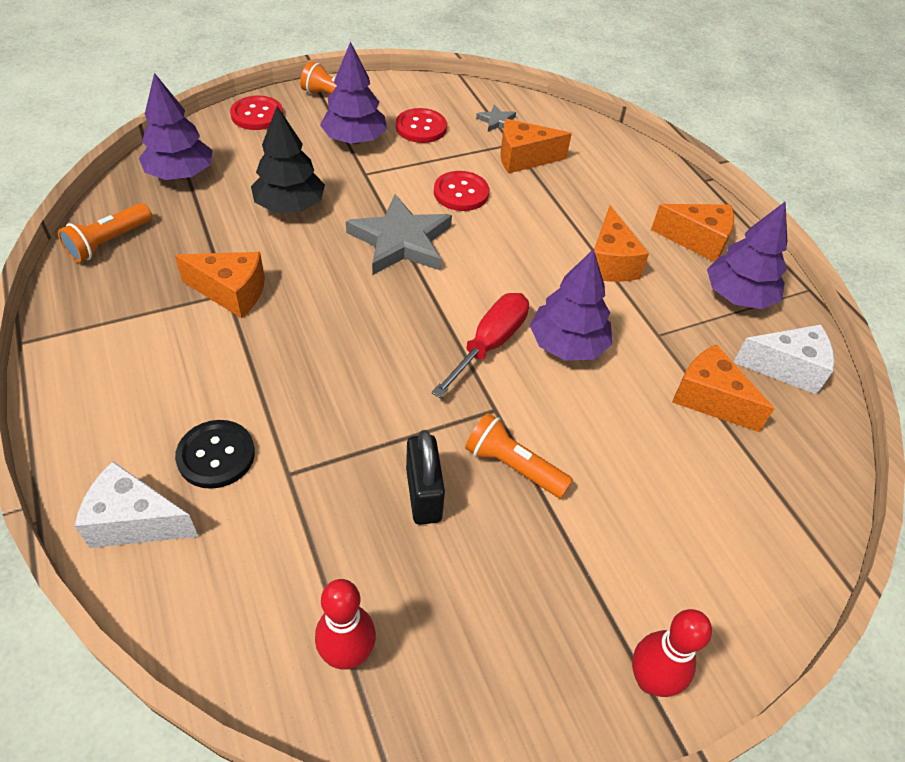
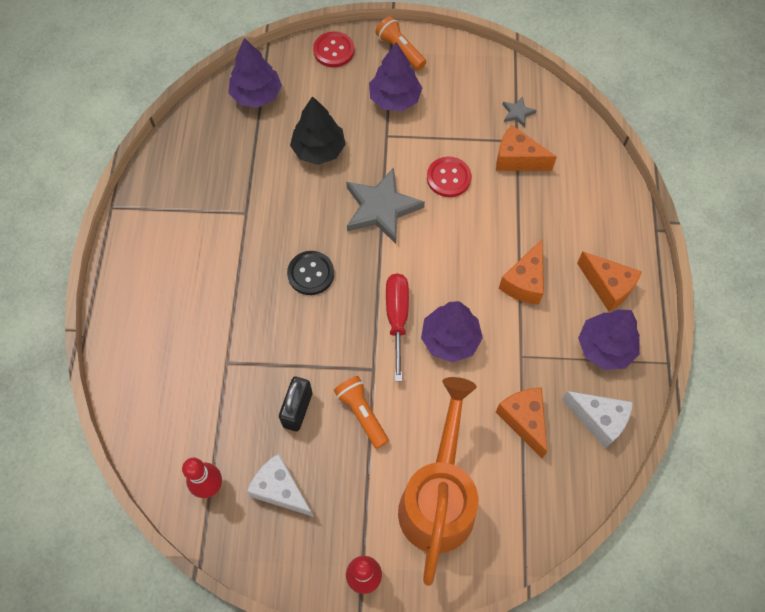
camera: 30 degrees right, 15 degrees up
orange flashlight [58,203,152,263] -> none
white cheese [75,461,199,548] -> white cheese moved to [246,453,314,517]
orange cheese [175,252,265,318] -> none
black button [175,420,255,489] -> black button moved to [287,251,334,295]
red button [396,108,447,143] -> none
red screwdriver [431,293,529,398] -> red screwdriver turned 60 degrees counterclockwise [386,273,409,381]
none -> orange watering can [398,377,478,586]

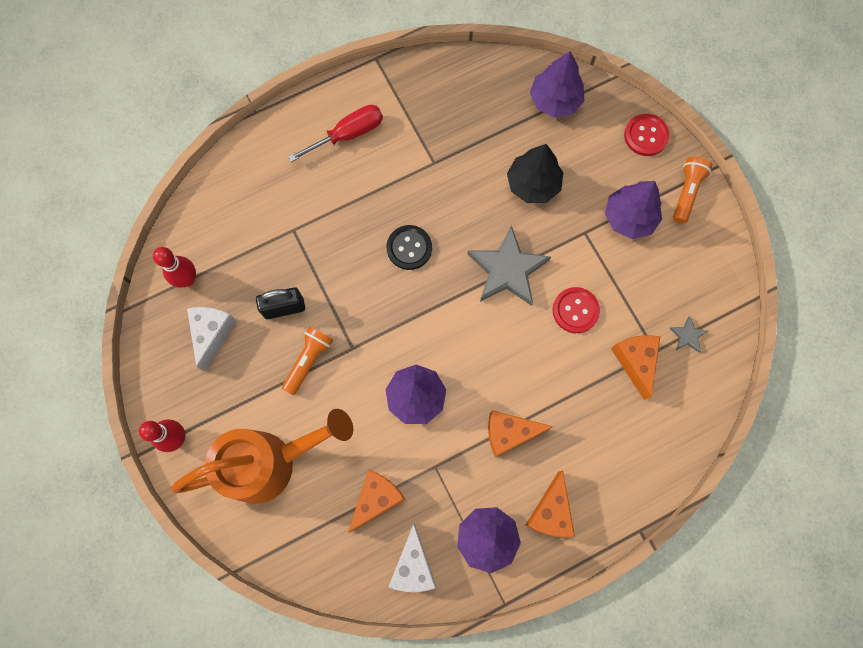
camera: 60 degrees right, 10 degrees up
red screwdriver [386,273,409,381] -> red screwdriver moved to [288,105,383,162]

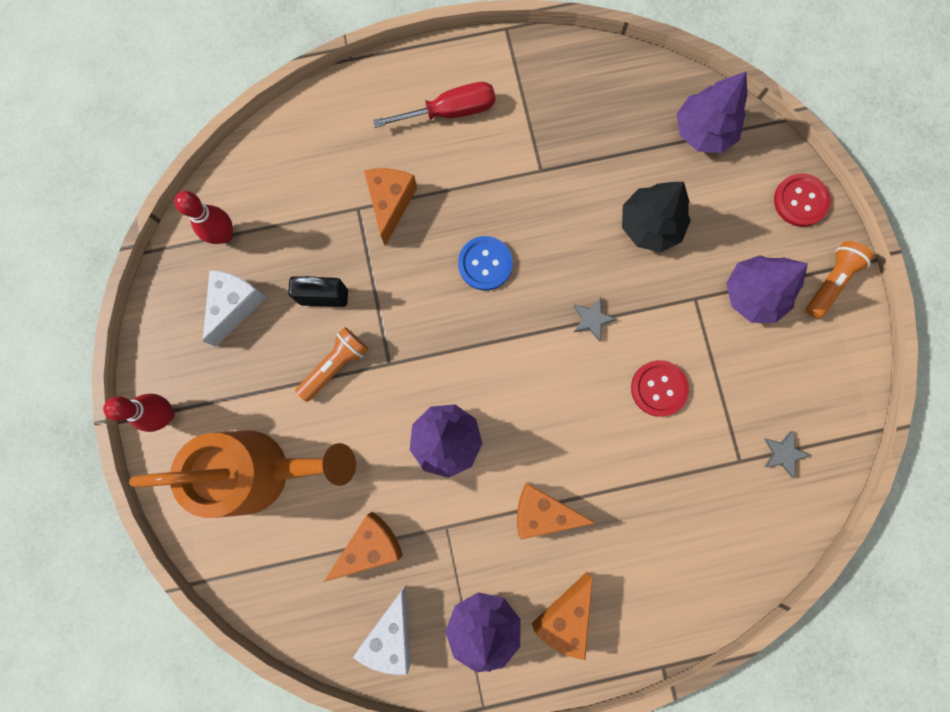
camera: 15 degrees right, 5 degrees up
black button [387,225,432,270] -> blue button [458,236,513,290]
grey star [468,226,551,306] -> grey star [573,297,616,342], size x0.45
orange cheese [611,335,661,400] -> orange cheese moved to [364,168,417,246]

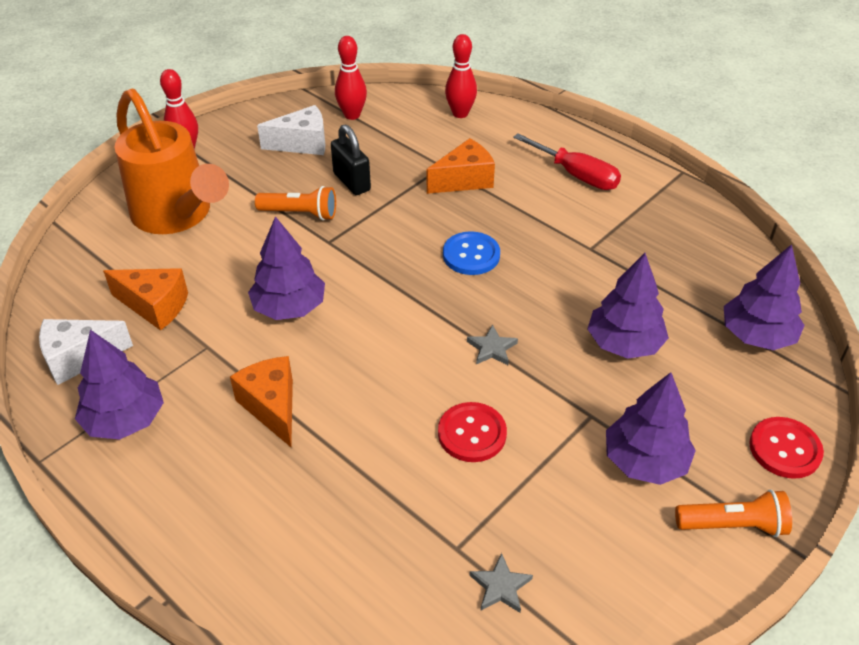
camera: 55 degrees right, 35 degrees down
orange cheese [532,572,593,660] -> none
black tree [622,182,691,252] -> purple tree [588,253,669,359]
none -> red bowling pin [445,34,477,118]

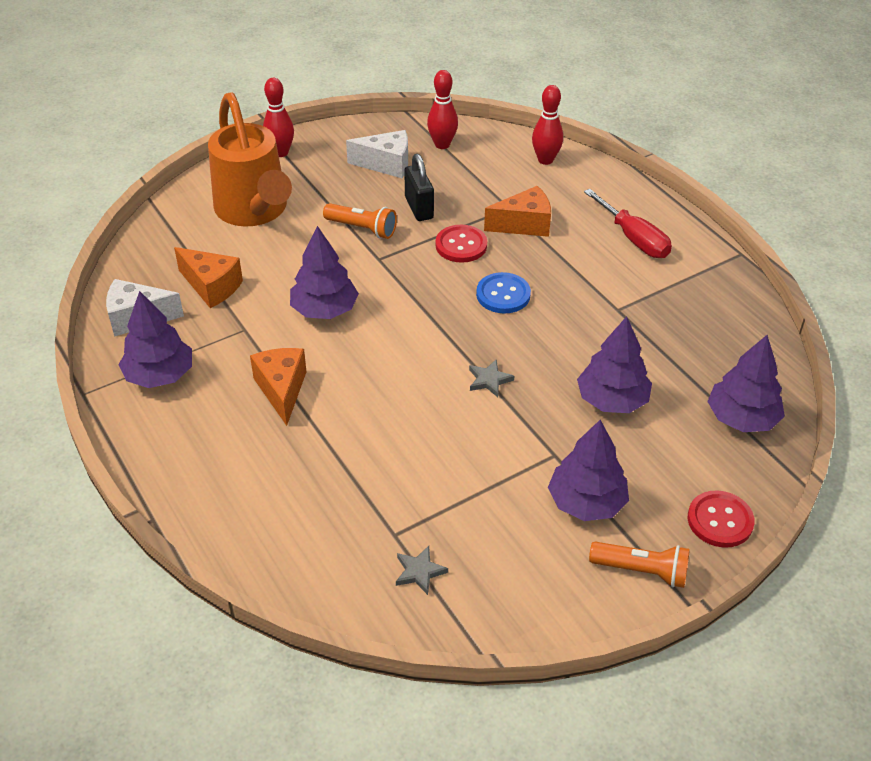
camera: 15 degrees right, 0 degrees up
red button [438,402,507,462] -> red button moved to [435,225,487,263]

